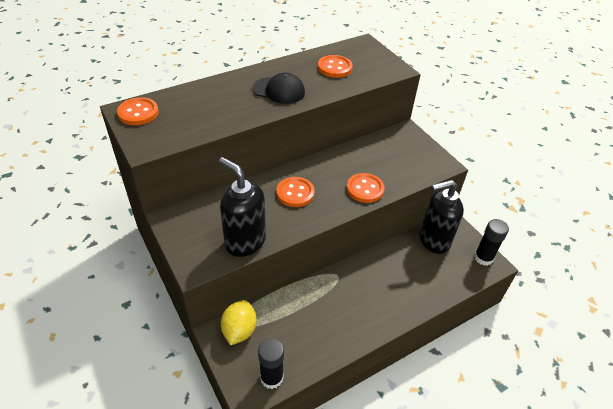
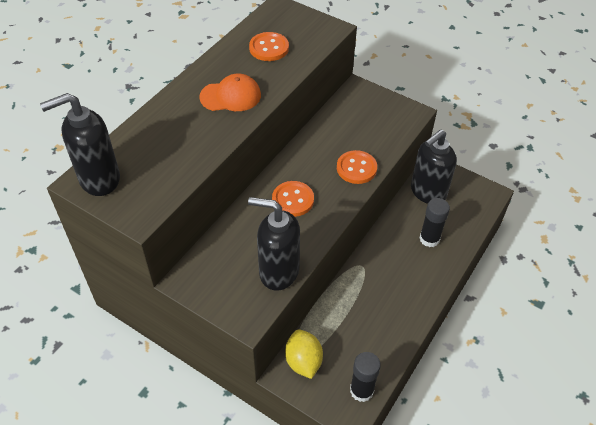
camera: 25 degrees left, 5 degrees up
orange button [117,97,159,125] -> black soap dispenser [40,93,120,196]
black cap [253,73,305,104] -> orange cap [199,73,261,111]
black glue stick [474,219,509,266] -> black glue stick moved to [419,198,450,247]

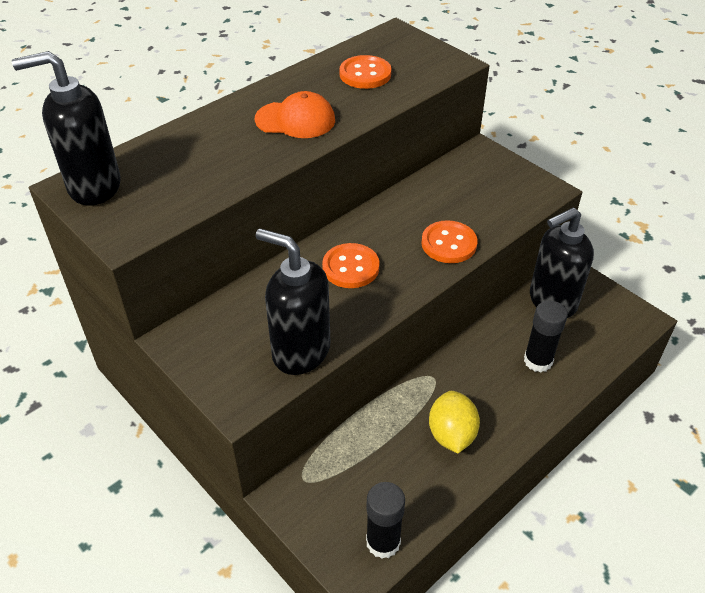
camera: 15 degrees right, 5 degrees down
yellow lemon [285,329,323,379] -> yellow lemon moved to [429,391,480,453]

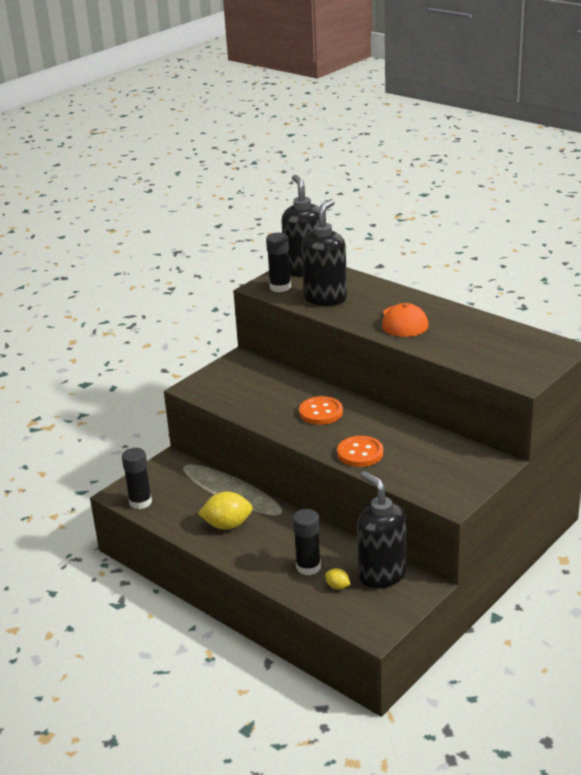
camera: 85 degrees right, 15 degrees down
black soap dispenser [256,228,330,375] -> black soap dispenser moved to [301,199,347,306]
orange button [339,55,391,89] -> none
none -> black glue stick [266,233,291,292]
none -> yellow lemon [325,568,351,590]

